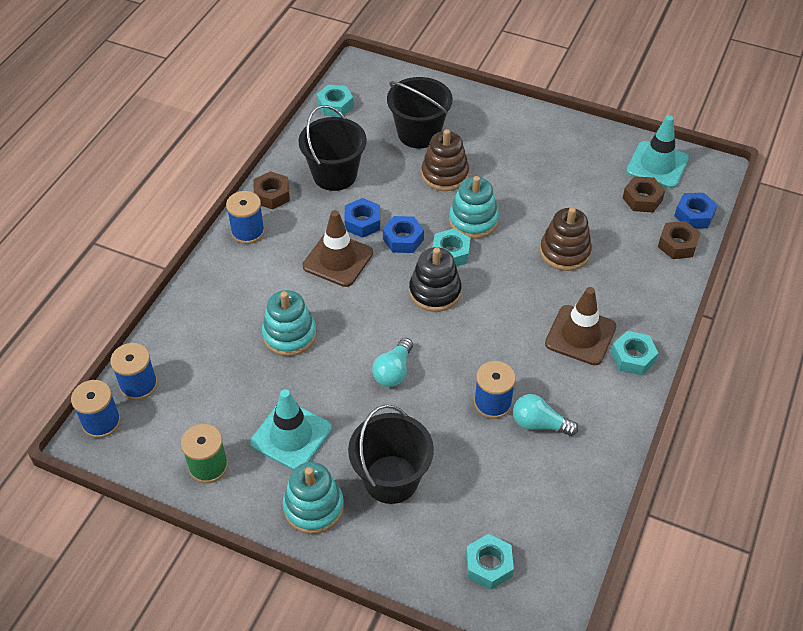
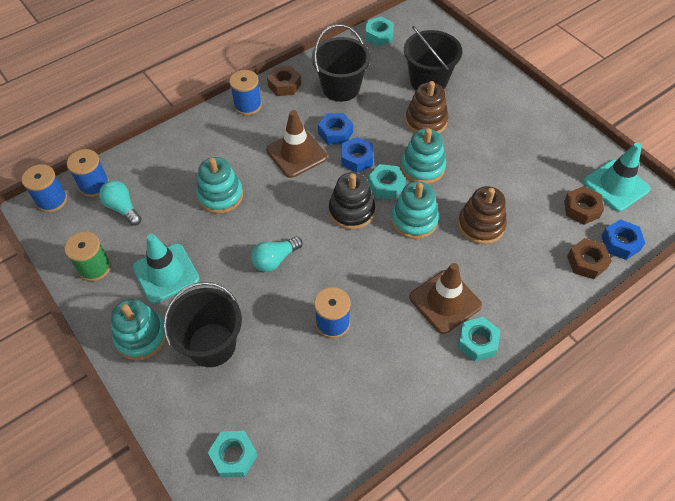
camera: 30 degrees right, 5 degrees up
turquoise light bulb [513,394,578,436] -> turquoise light bulb moved to [99,180,141,226]
none -> turquoise stacking toy [391,181,439,239]

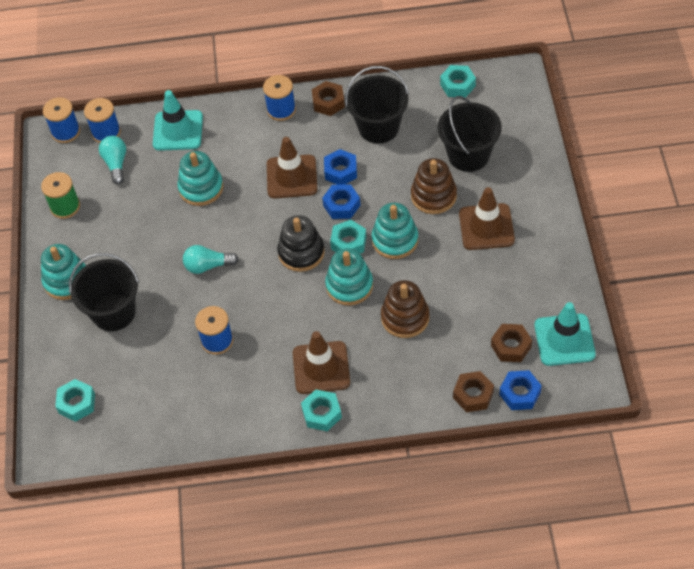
camera: 35 degrees right, 0 degrees up
turquoise traffic cone [133,234,200,304] -> turquoise traffic cone moved to [153,90,203,151]
none -> brown traffic cone [459,187,515,250]

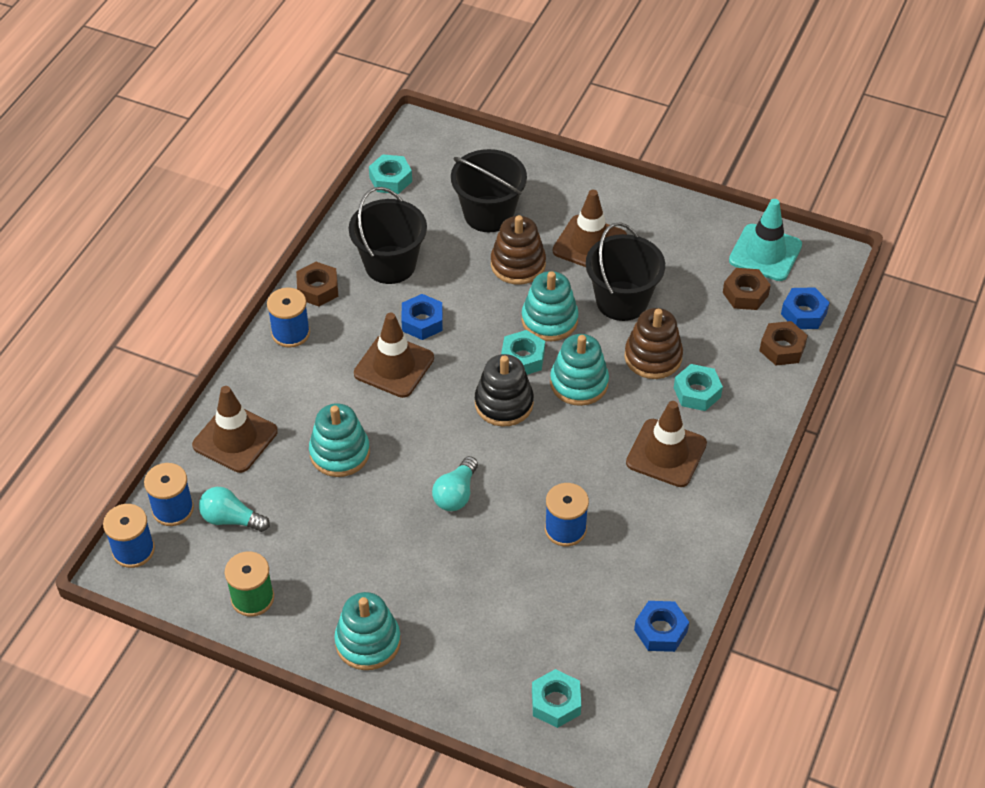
camera: 65 degrees left, 5 degrees down
black bucket [69,253,139,331] -> black bucket moved to [586,222,665,321]
turquoise traffic cone [153,90,203,151] -> brown traffic cone [192,386,278,473]
turquoise nut [301,389,342,431] -> turquoise nut moved to [674,364,723,411]
blue nut [322,184,361,219] -> blue nut moved to [634,601,689,652]

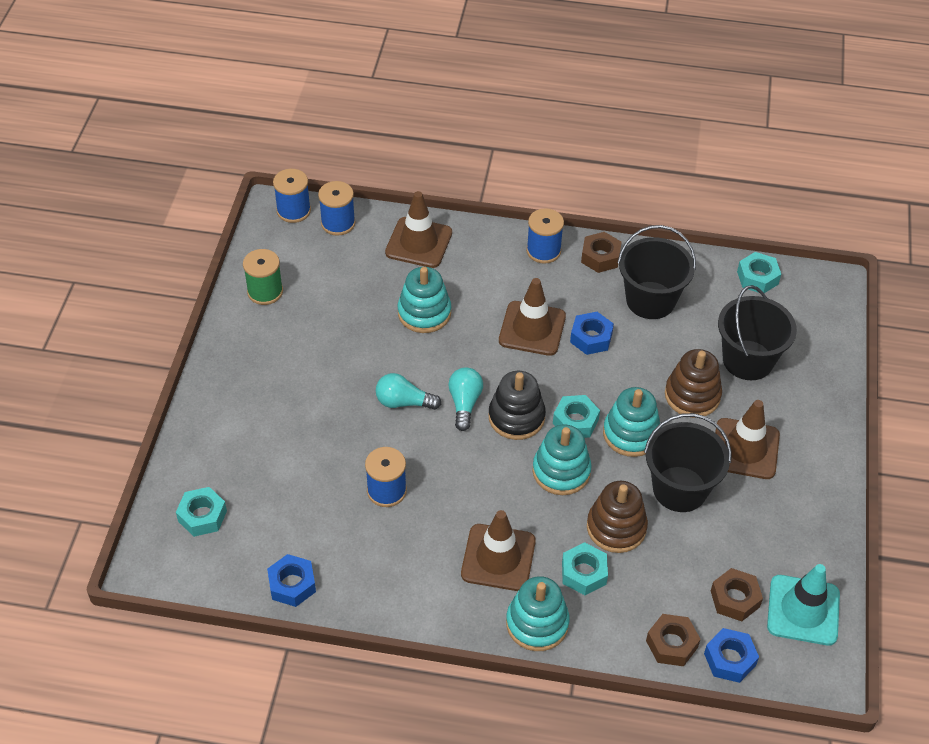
camera: 75 degrees right, 0 degrees up
turquoise light bulb [199,487,270,532] -> turquoise light bulb moved to [448,368,483,431]
turquoise stacking toy [334,592,401,670] -> turquoise stacking toy moved to [506,576,570,651]

